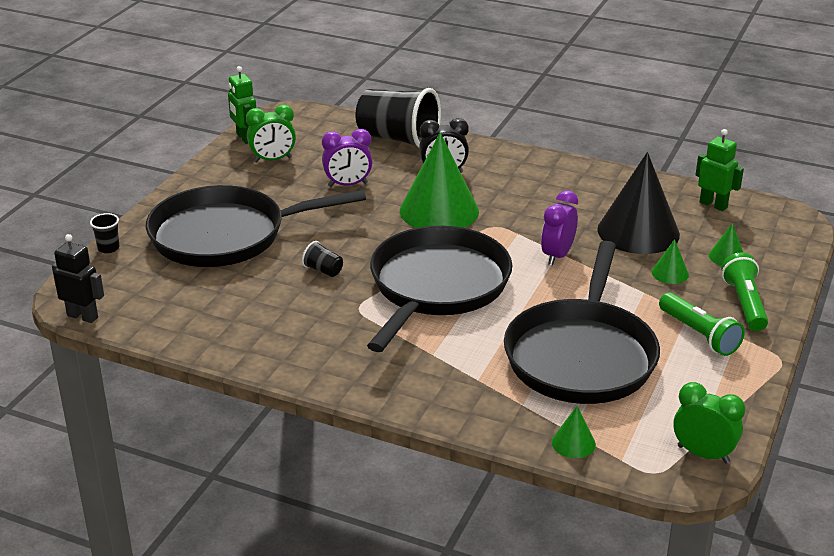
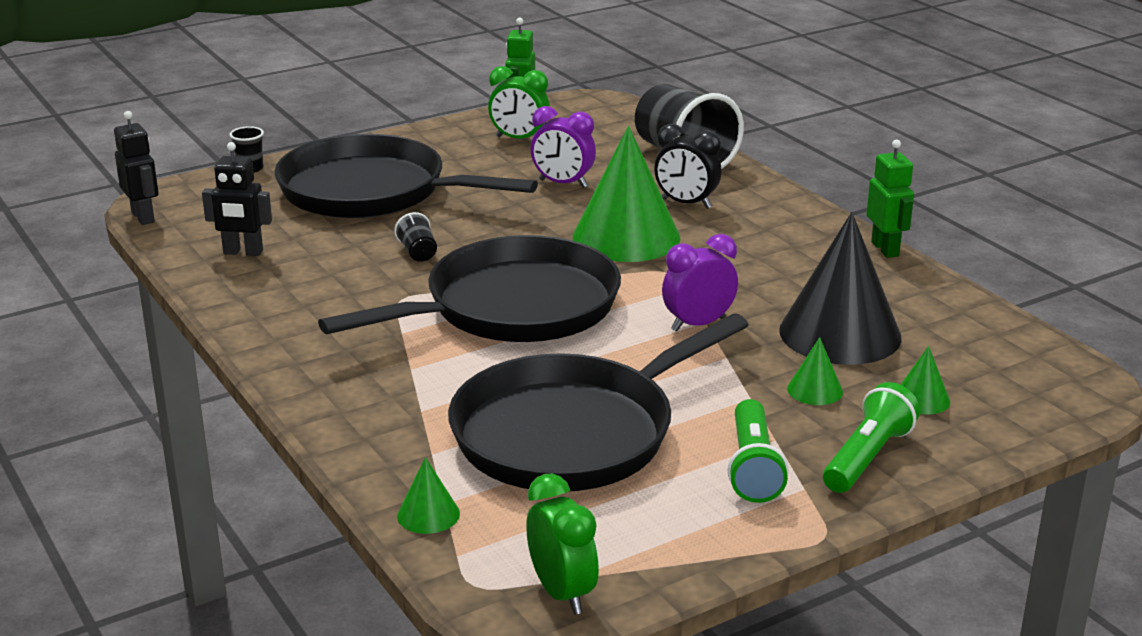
camera: 35 degrees right, 5 degrees down
green robot [696,129,744,211] -> green robot moved to [866,139,914,258]
none -> black robot [202,142,272,256]

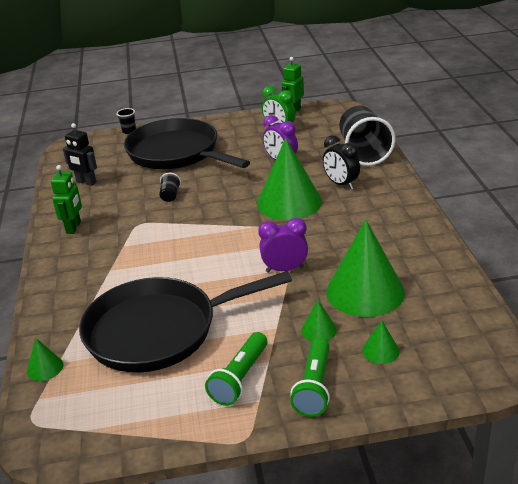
camera: 25 degrees right, 5 degrees up
black robot [114,111,159,225] -> none
black pan [318,235,621,342] -> none
green clock [526,473,599,615] -> none
black cone [779,212,902,365] -> green cone [326,220,405,317]
green flashlight [823,382,920,493] -> green flashlight turned 135 degrees clockwise [290,338,330,417]
green robot [866,139,914,258] -> green robot moved to [51,165,82,234]

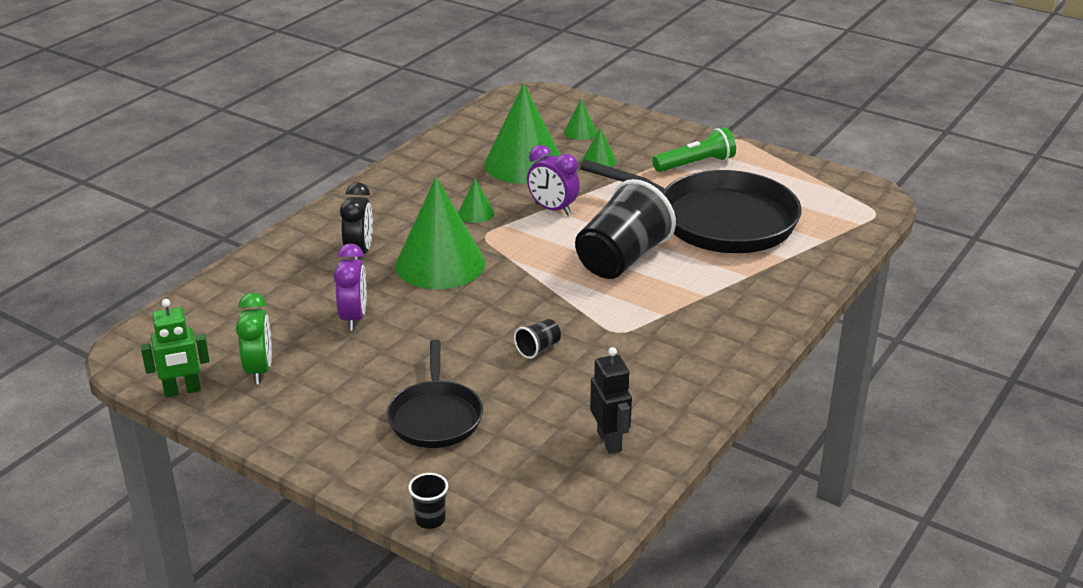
camera: 140 degrees left, 0 degrees up
green cone [27,338,63,381] -> green cone moved to [458,179,494,223]
green robot [51,165,82,234] -> none
black pan [124,118,250,169] -> black pan [387,339,483,448], size x0.55
green flashlight [290,338,330,417] -> none
black cup [339,106,395,166] -> black cup moved to [575,179,676,279]

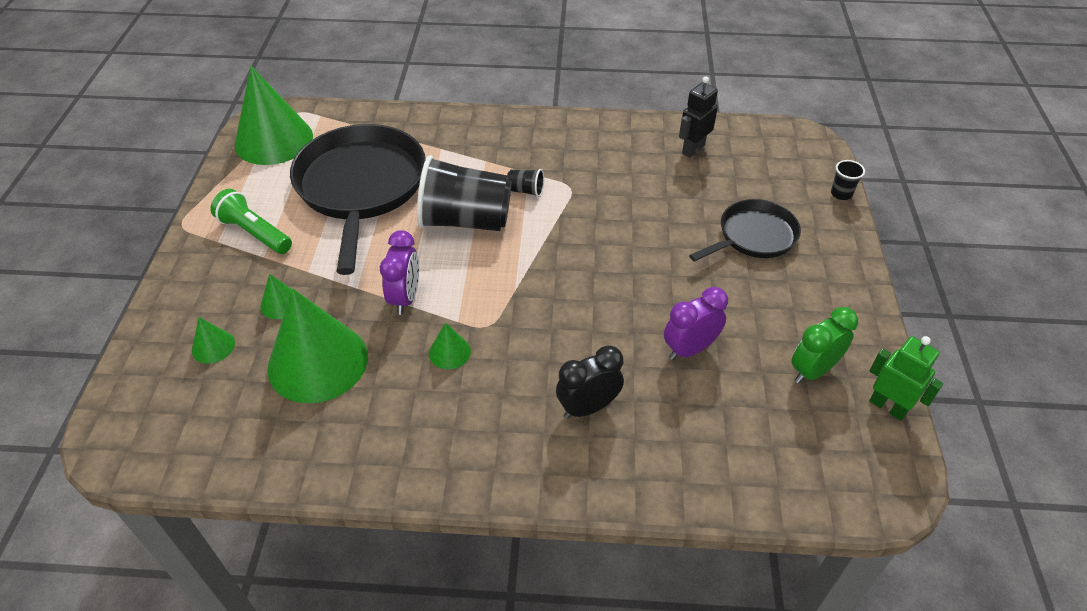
camera: 120 degrees left, 15 degrees up
green cone [395,177,485,289] -> green cone moved to [234,66,313,165]
black cup [514,319,561,359] -> black cup moved to [507,169,544,197]

